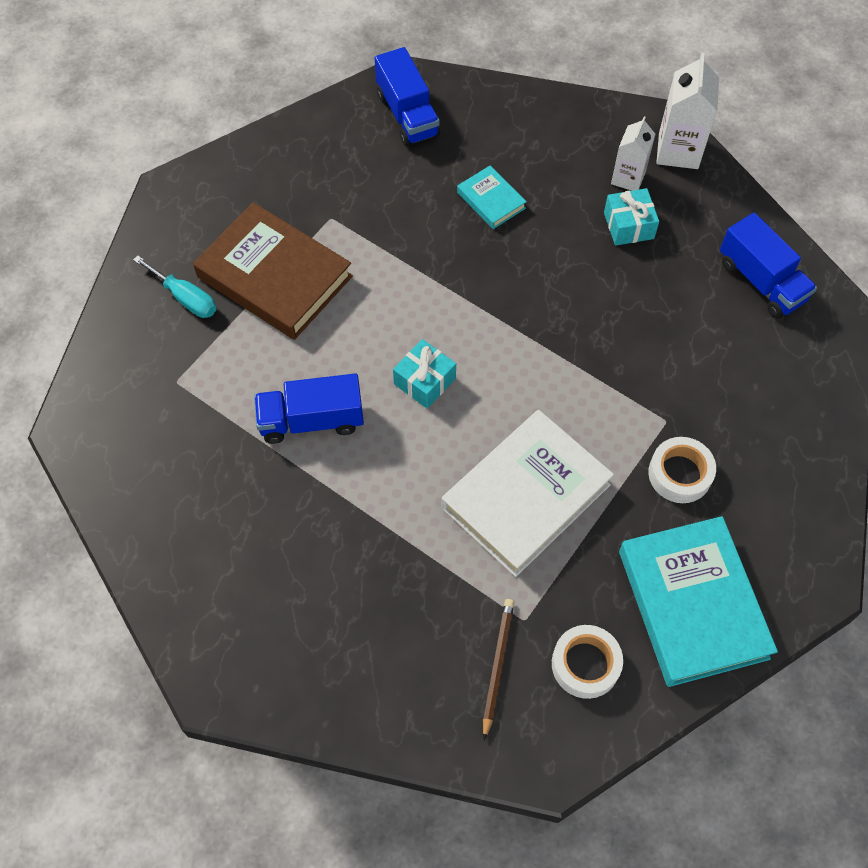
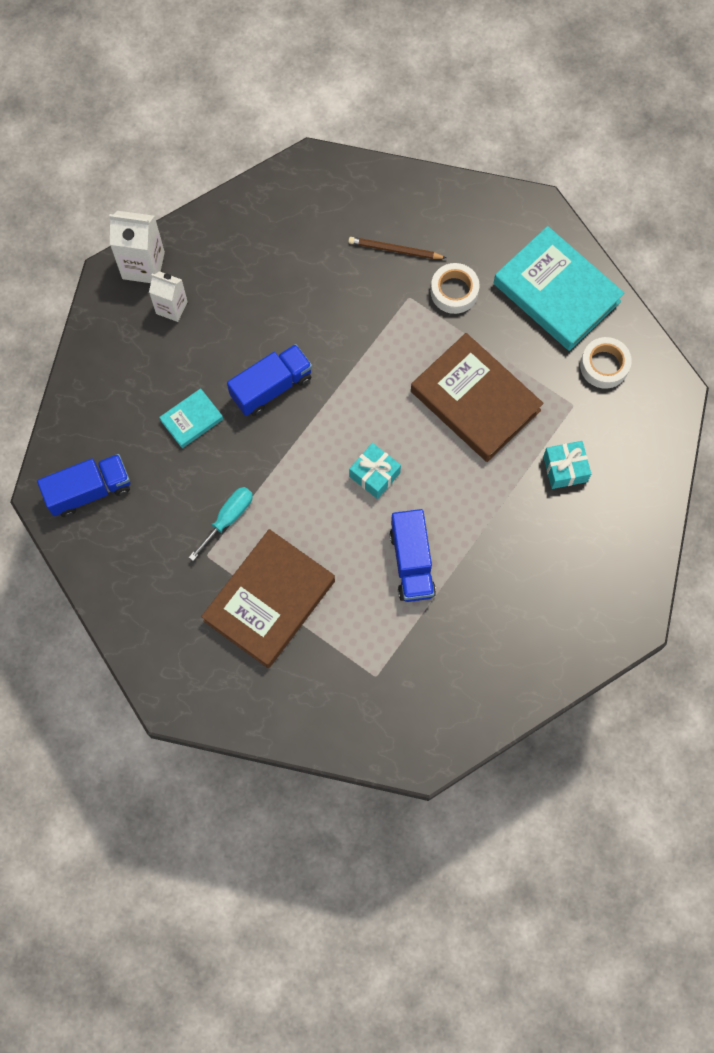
camera: 90 degrees left, 10 degrees up
turquoise screwdriver [133,255,216,318] -> turquoise screwdriver moved to [189,487,253,561]
white book [442,410,614,577] -> brown book [411,333,544,462]
brown pencil [483,599,514,740] -> brown pencil moved to [348,237,446,259]
turquoise gift [604,188,659,246] -> turquoise gift moved to [543,441,591,489]
turquoise book [619,516,778,687] -> turquoise book turned 60 degrees clockwise [494,226,624,351]
blue truck [720,213,817,318] -> blue truck moved to [227,344,312,416]

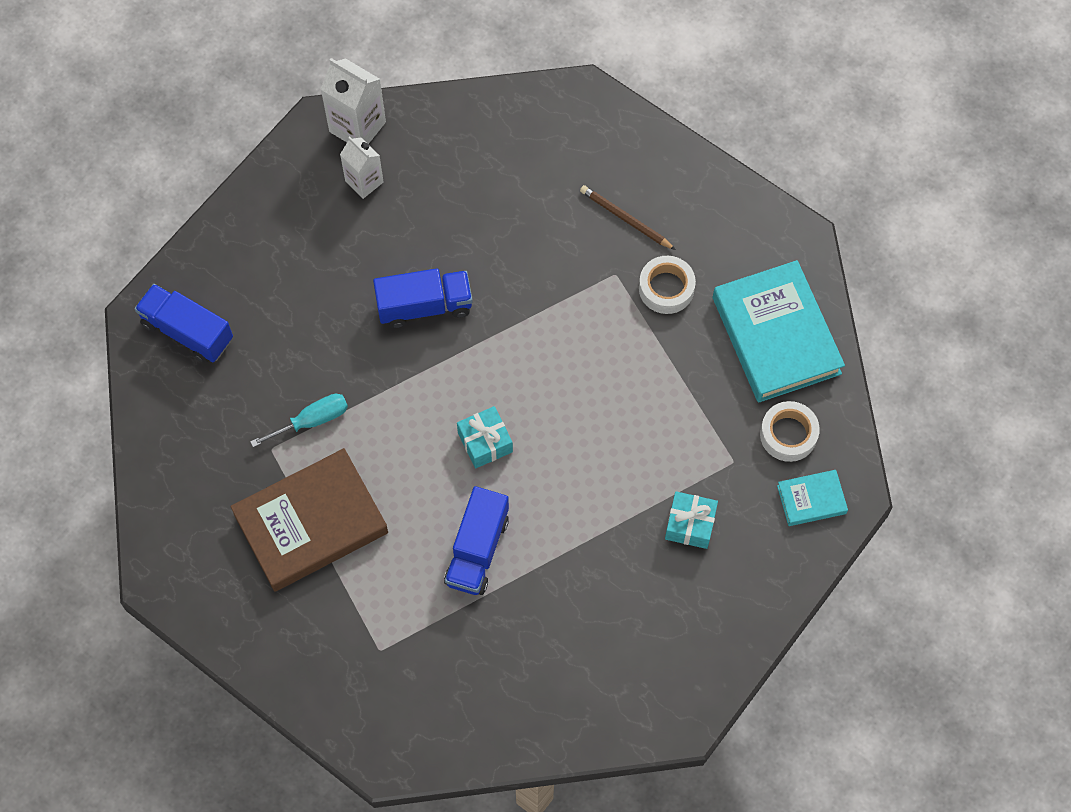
camera: 25 degrees right, 5 degrees down
blue truck [37,454,130,517] -> blue truck turned 150 degrees counterclockwise [135,284,233,363]
turquoise book [159,388,223,448] -> turquoise book moved to [777,470,848,526]
brown book [411,333,544,462] -> none

